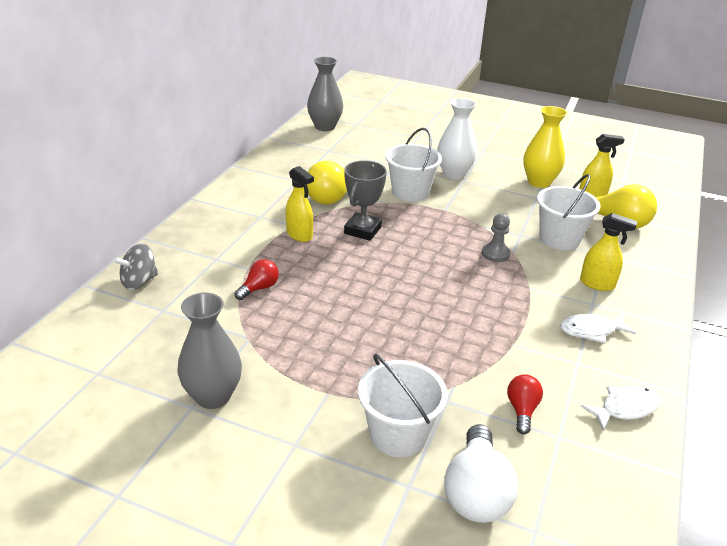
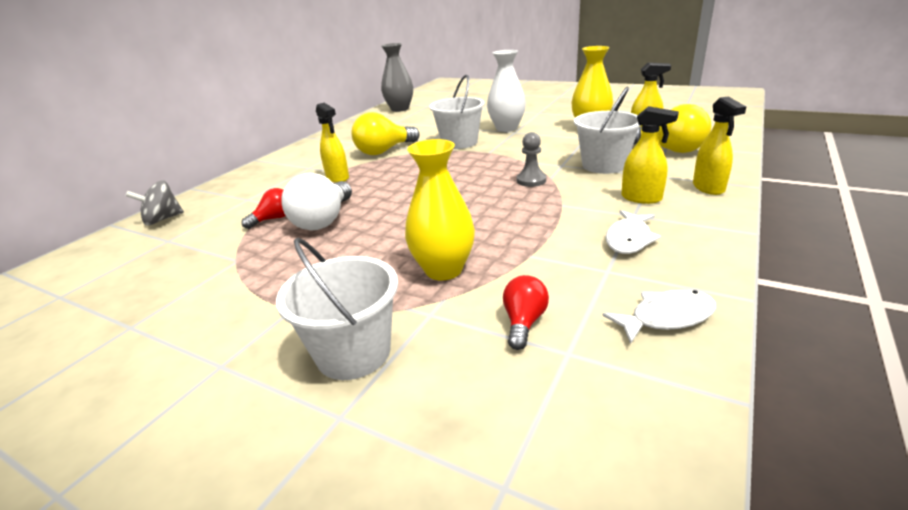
camera: 10 degrees right, 5 degrees down
grey vase [178,292,242,409] -> none
grey trophy [344,160,387,241] -> none
white light bulb [445,424,518,523] -> white light bulb moved to [281,173,352,230]
white fish [560,314,636,343] -> white fish turned 60 degrees counterclockwise [606,210,661,254]
none -> yellow vase [405,139,475,280]
none -> yellow spray bottle [693,96,746,195]

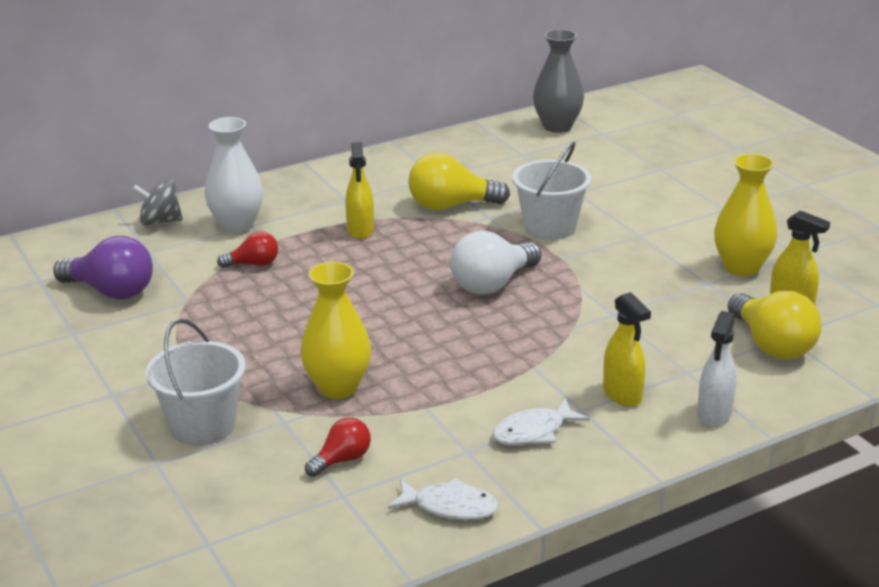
camera: 30 degrees right, 0 degrees up
white light bulb [281,173,352,230] -> white light bulb moved to [450,231,542,294]
white vase [487,50,526,132] -> white vase moved to [205,117,263,233]
grey pawn [517,132,546,187] -> none
white bucket [574,86,641,174] -> none
yellow spray bottle [693,96,746,195] -> white spray bottle [697,311,736,427]
none -> purple light bulb [53,236,153,300]

